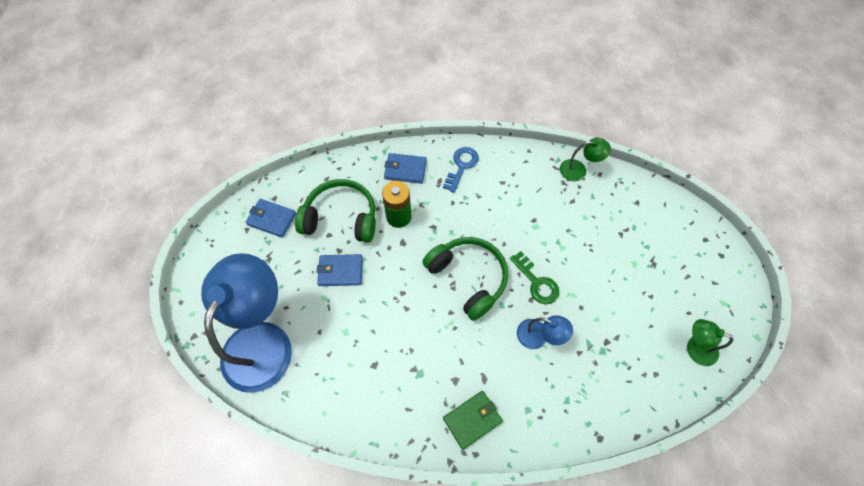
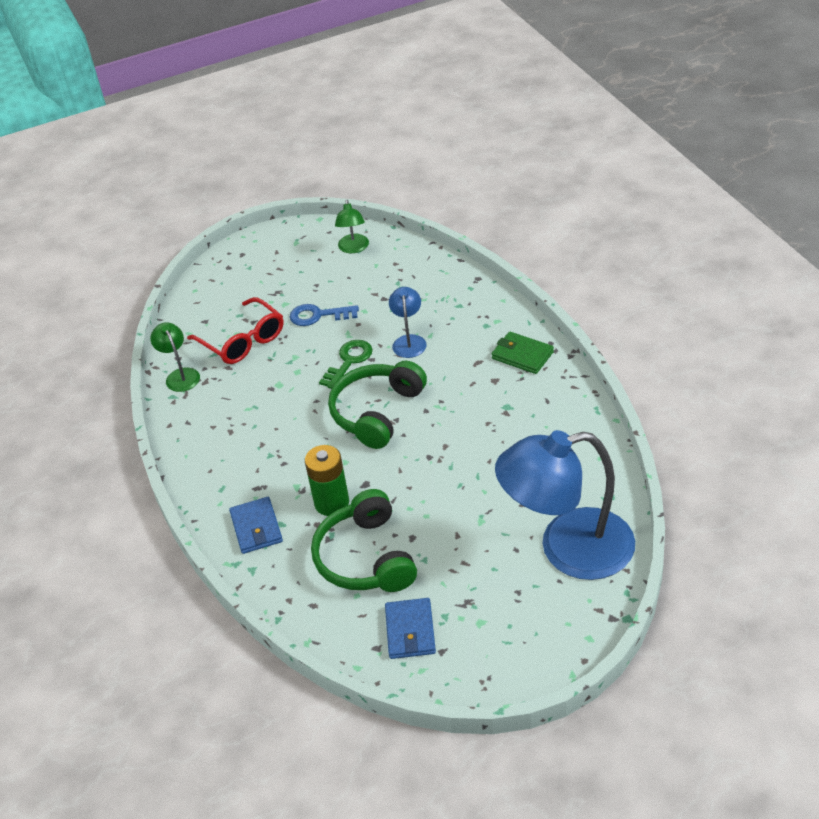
camera: 110 degrees left, 20 degrees down
blue wallet [317,254,363,286] -> none
blue key [443,147,479,193] -> blue key moved to [290,304,359,326]
none -> red glasses [187,297,284,364]

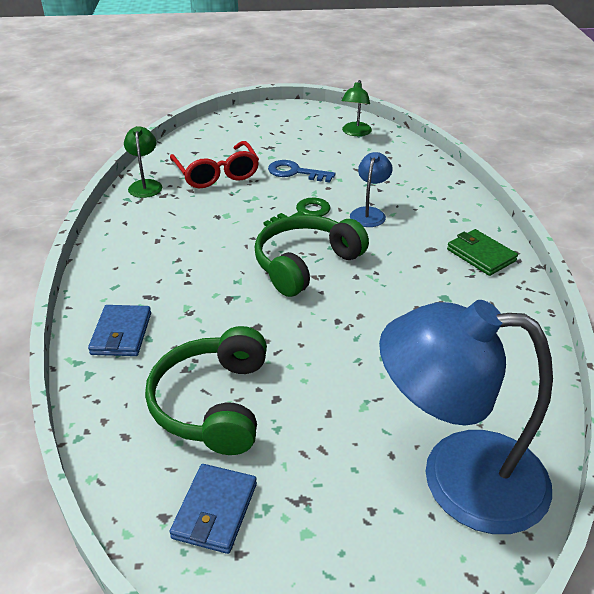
camera: 15 degrees right, 5 degrees down
green battery [305,445,349,516] -> none

